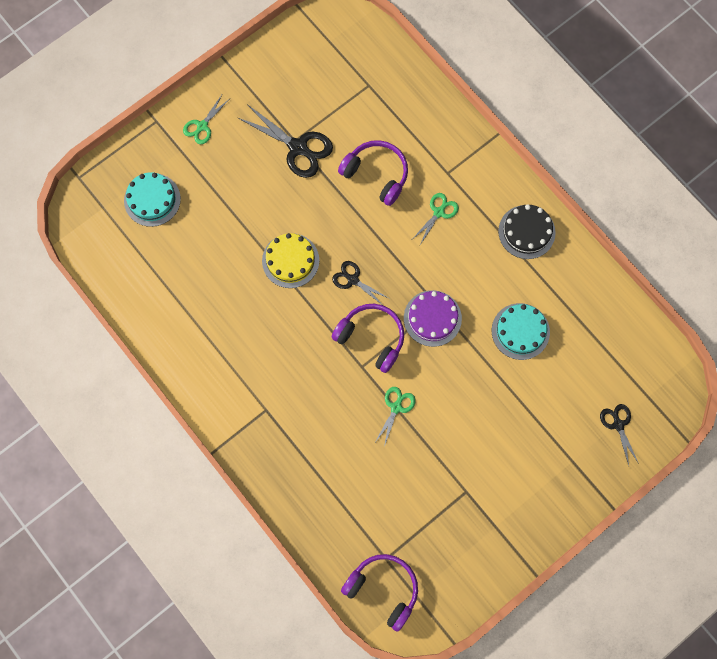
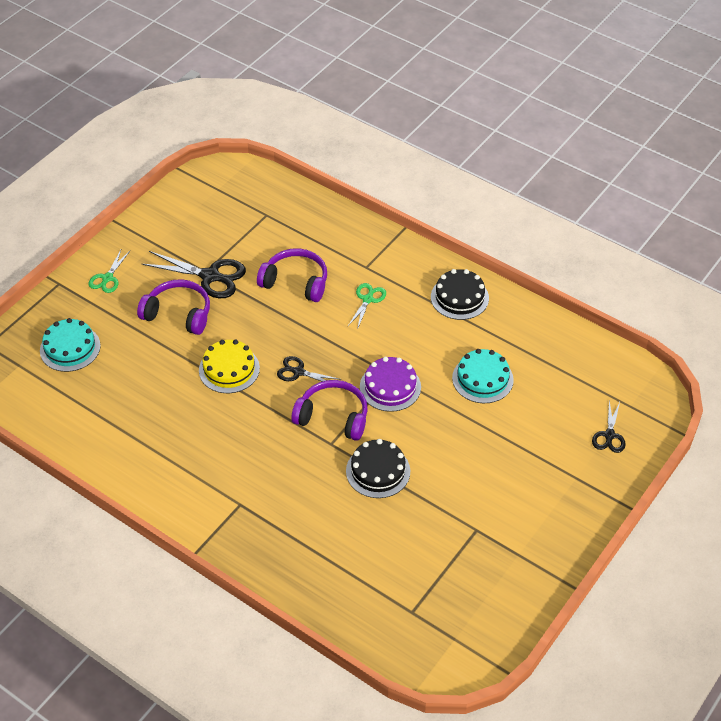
camera: 15 degrees left, 25 degrees down
purple headphones [341,554,418,632] -> purple headphones moved to [137,279,210,335]
green scissors [374,387,416,447] -> black cake [346,439,410,498]
black scissors [600,404,639,465] -> black scissors turned 135 degrees counterclockwise [592,400,626,453]

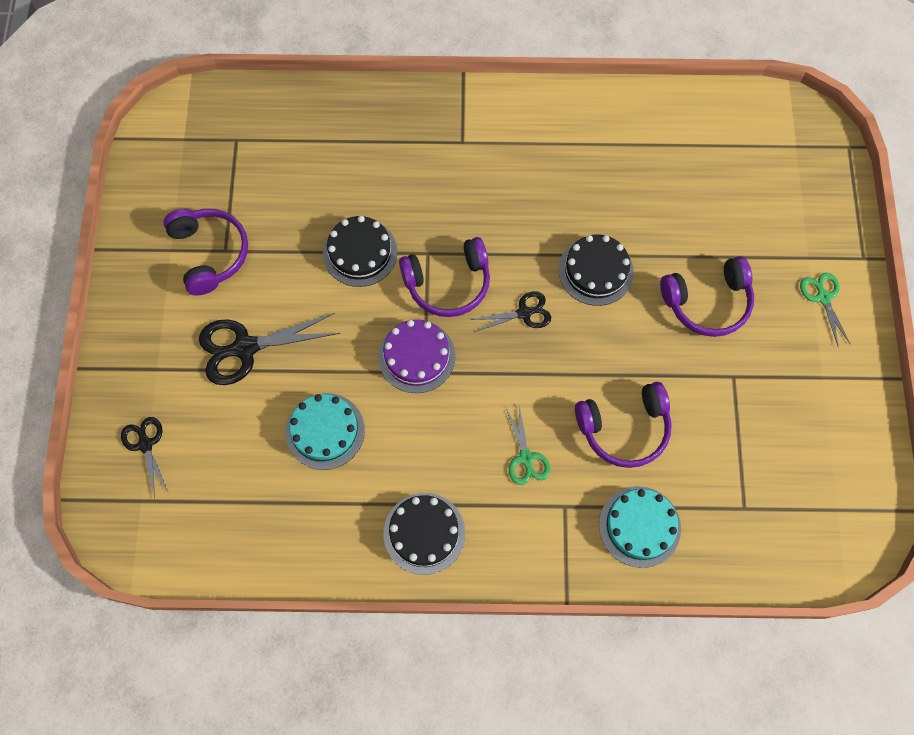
camera: 145 degrees right, 20 degrees up
turquoise cake [40,318,101,372] -> turquoise cake moved to [599,486,681,568]
black scissors [142,251,246,298] -> black scissors moved to [199,313,341,385]
yellow cake [199,340,260,393] -> black cake [559,234,634,306]
none -> purple headphones [164,209,248,296]

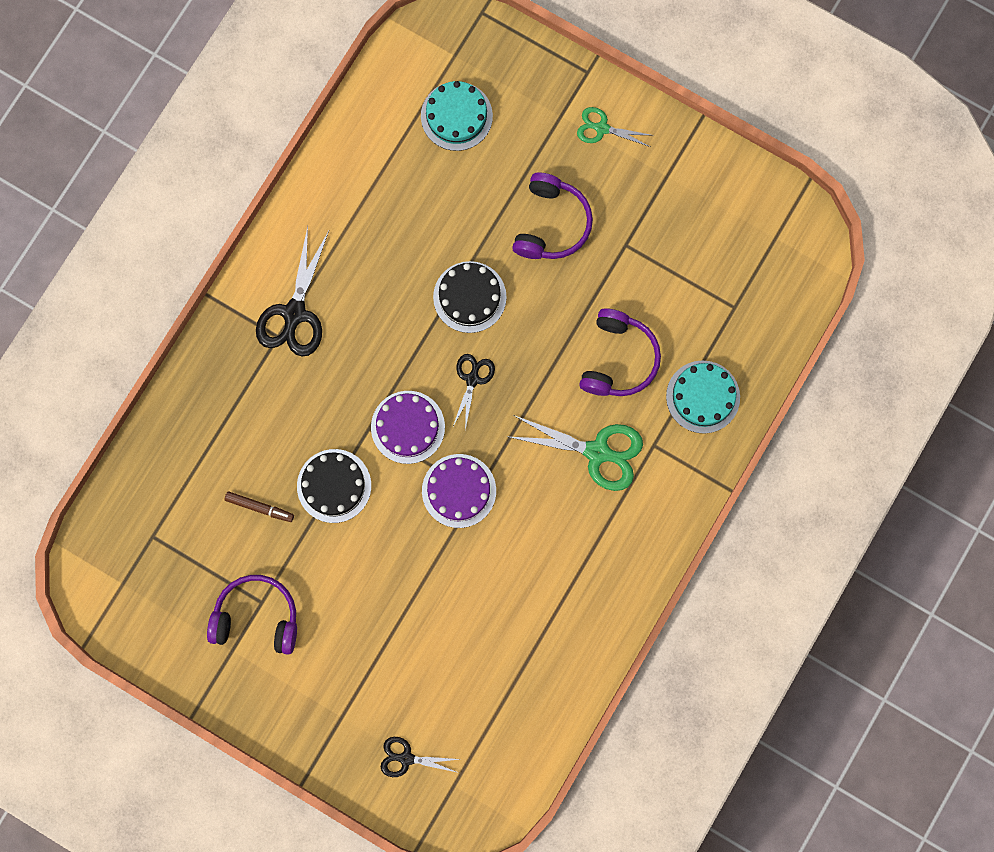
camera: 60 degrees left, 10 degrees up
black scissors [199,313,341,385] -> black scissors moved to [256,226,329,357]
turquoise cake [285,393,365,470] -> turquoise cake moved to [421,81,493,151]
black cake [383,493,465,575] -> none
purple headphones [399,237,490,317] -> purple cake [371,391,445,464]
green scissors [505,406,551,485] -> green scissors [506,415,643,491], size x1.73
none -> brown marker [225,492,294,522]

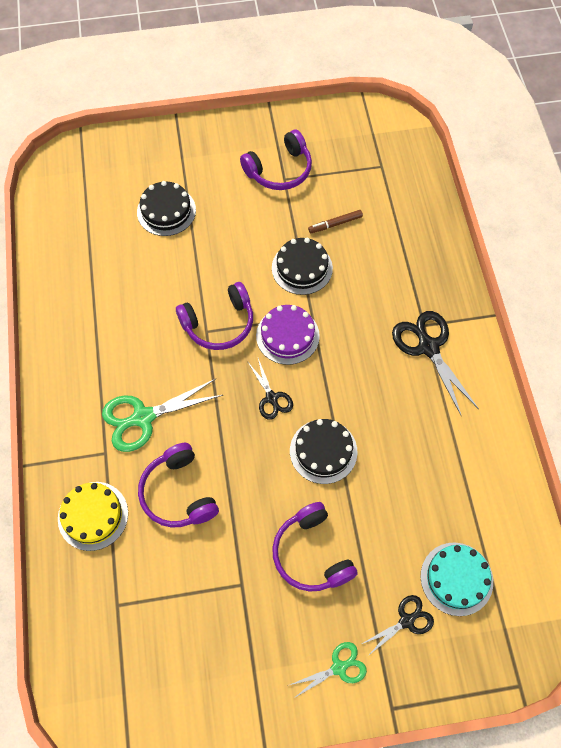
camera: 140 degrees right, 15 degrees down
black scissors [381,737,460,777] -> black scissors moved to [362,595,434,656]
purple cake [422,454,496,528] -> purple headphones [176,282,253,350]
turquoise cake [666,361,740,434] -> yellow cake [58,482,128,551]
none -> black cake [137,181,196,236]

